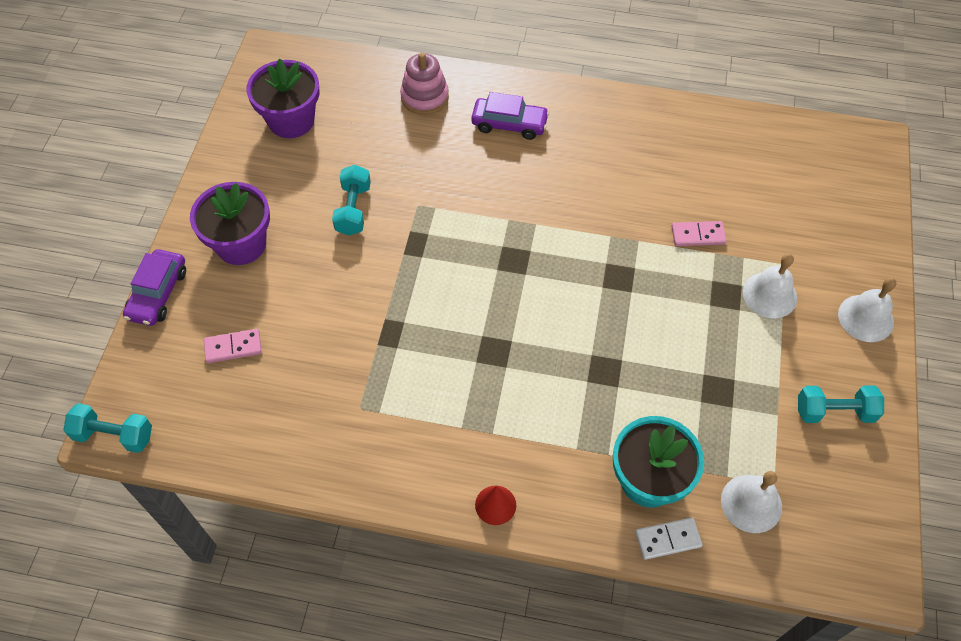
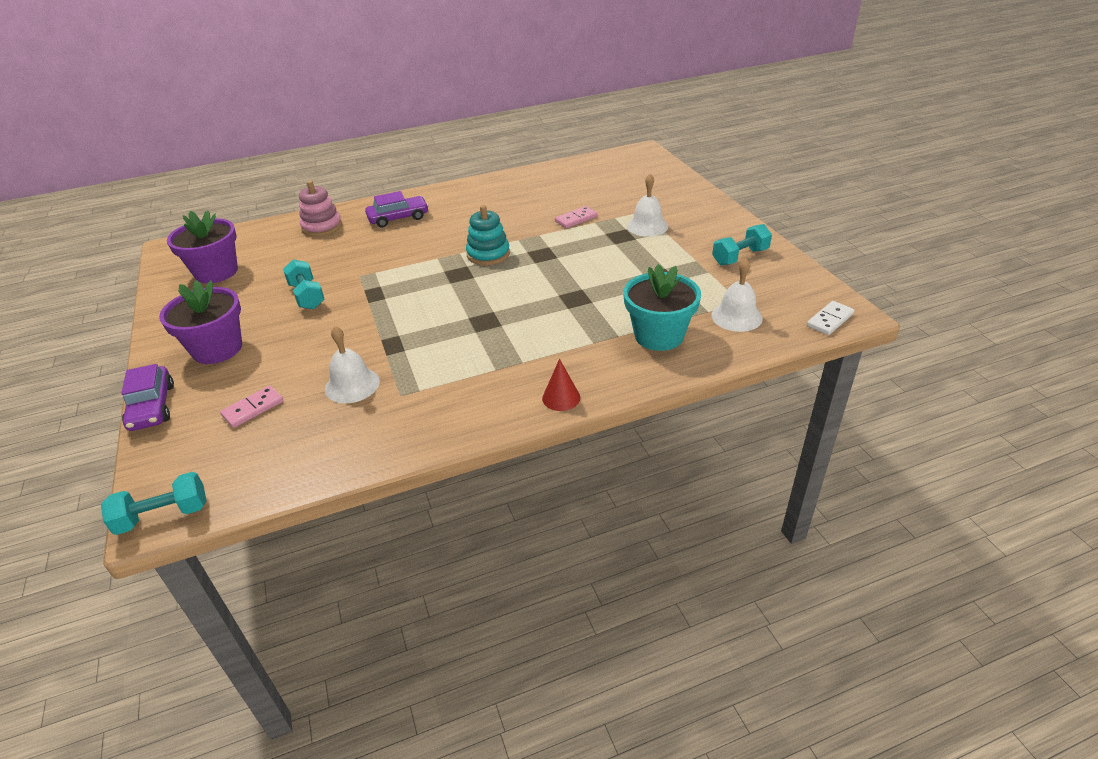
camera: 30 degrees left, 20 degrees down
white domino [635,517,703,560] -> white domino moved to [807,301,855,335]
white bell [838,278,896,342] -> white bell moved to [325,326,380,404]
none -> turquoise stacking toy [466,205,510,265]

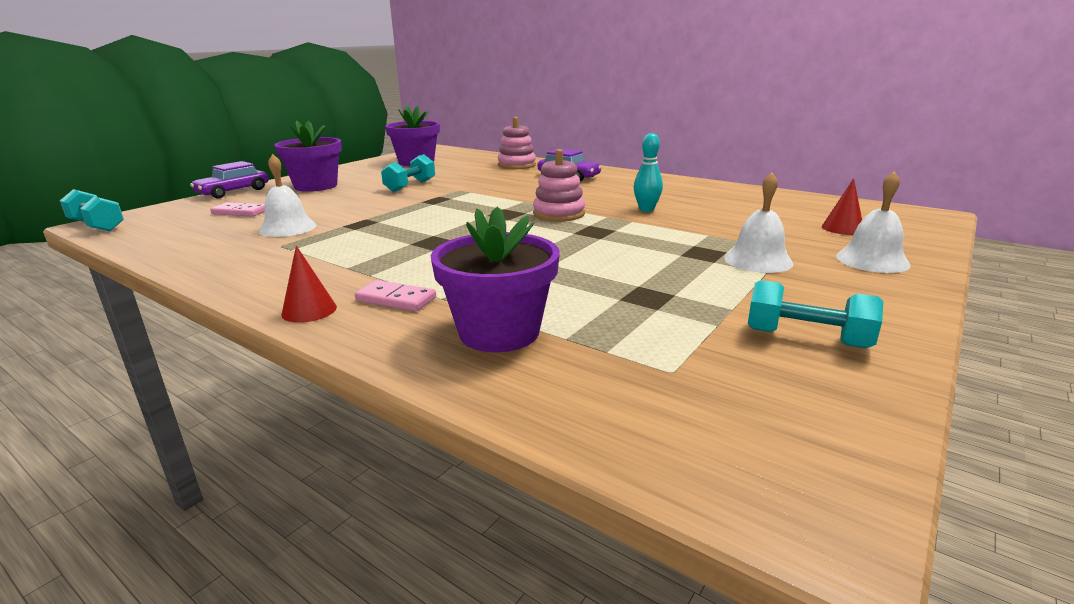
camera: 55 degrees right, 15 degrees down
turquoise stacking toy [466,205,510,265] -> pink stacking toy [533,149,585,222]
pink domino [555,206,598,228] -> pink domino moved to [355,280,436,311]
turquoise flower pot [623,264,701,351] -> purple flower pot [431,206,560,352]
white bell [711,258,763,332] -> white bell moved to [836,171,911,273]
white domino [807,301,855,335] -> none
none -> turquoise bowling pin [634,133,663,212]
none -> red cone [822,178,862,235]

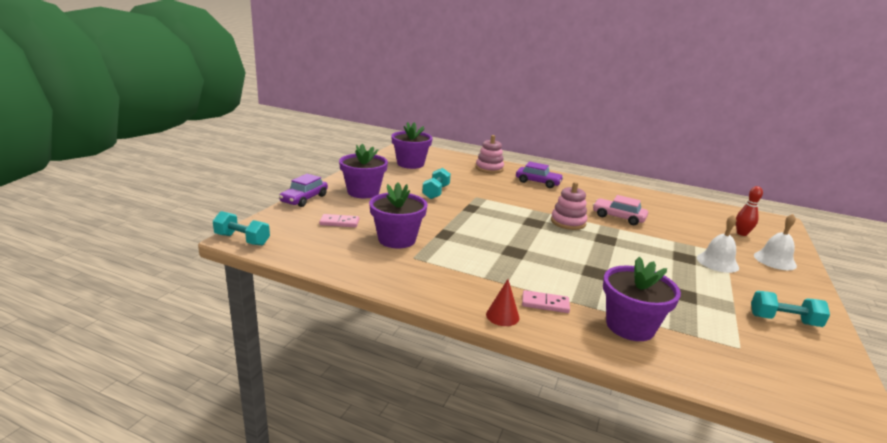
camera: 15 degrees left, 0 degrees up
white bell [259,154,316,237] -> purple flower pot [369,183,428,248]
turquoise bowling pin [634,133,663,212] -> pink car [593,195,648,225]
red cone [822,178,862,235] -> red bowling pin [736,186,763,236]

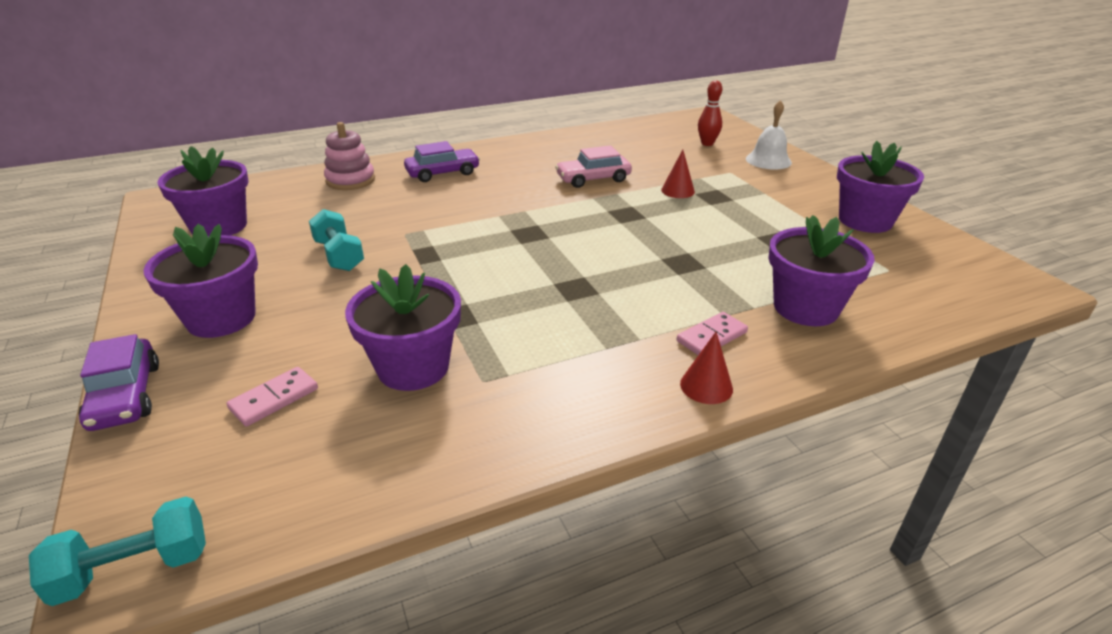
camera: 45 degrees left, 10 degrees up
pink stacking toy [551,182,587,230] -> none
white bell [697,215,739,273] -> none
turquoise dumbbell [751,291,830,327] -> purple flower pot [837,141,924,233]
none -> red cone [661,150,695,198]

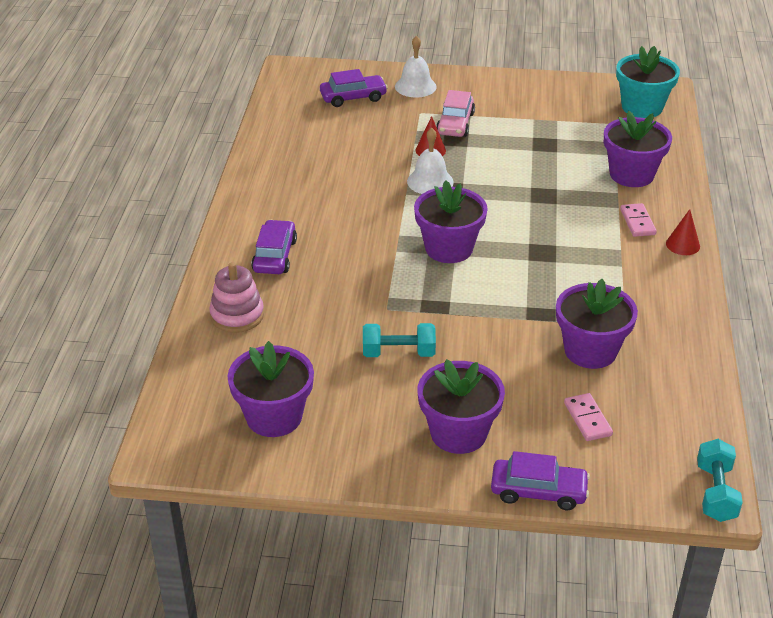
camera: 60 degrees left, 5 degrees up
pink car [555,146,632,188] -> pink car moved to [436,90,475,137]
red bowling pin [698,80,722,146] -> purple car [320,69,388,107]
purple flower pot [837,141,924,233] -> purple flower pot moved to [414,180,488,263]
none -> white bell [407,128,454,194]
none -> turquoise flower pot [616,46,680,118]

